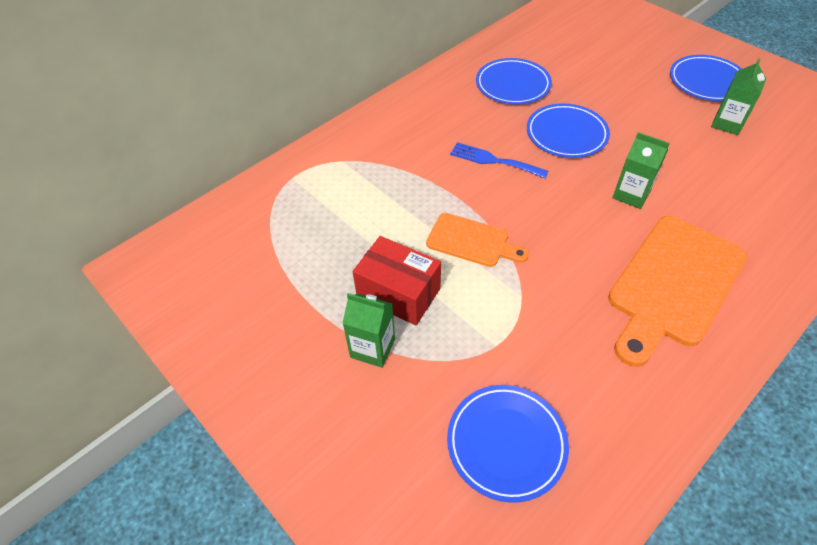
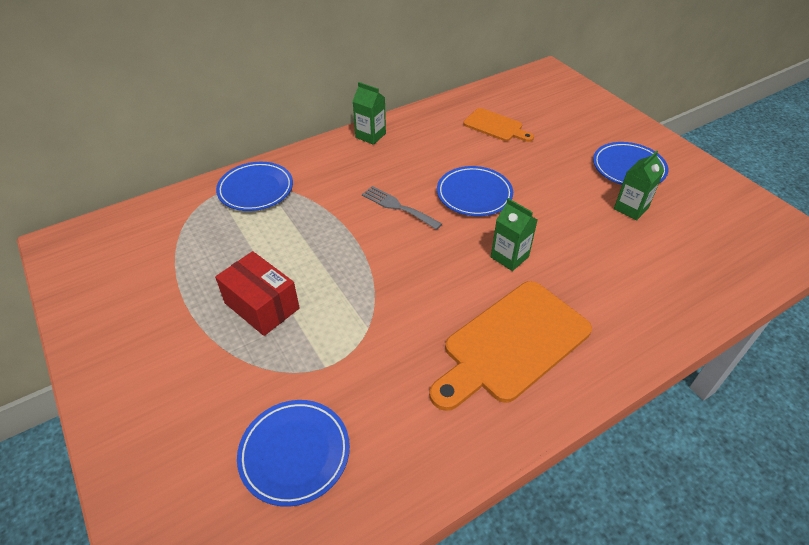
camera: 10 degrees right, 5 degrees down
green carton [342,293,395,368] -> green carton moved to [352,82,386,145]
orange cutting board [426,213,529,267] -> orange cutting board moved to [463,108,534,142]
blue fork [450,142,549,178] -> grey fork [362,186,442,230]
blue plate [476,58,552,104] -> blue plate moved to [216,162,293,211]

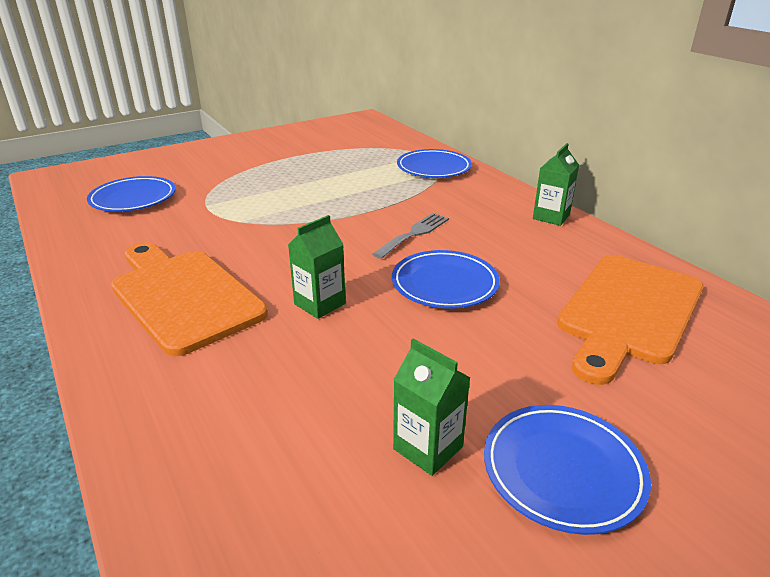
camera: 90 degrees right, 15 degrees down
red box [215,251,300,336] -> none
orange cutting board [463,108,534,142] -> orange cutting board [557,255,703,385], size x1.80

